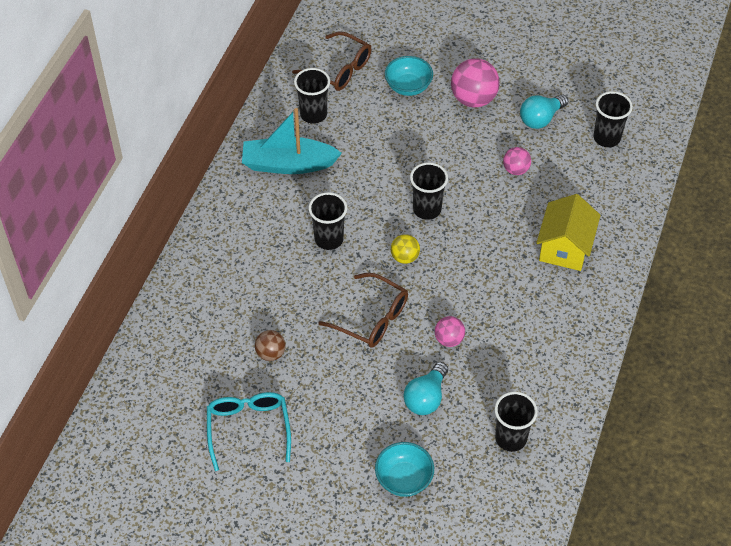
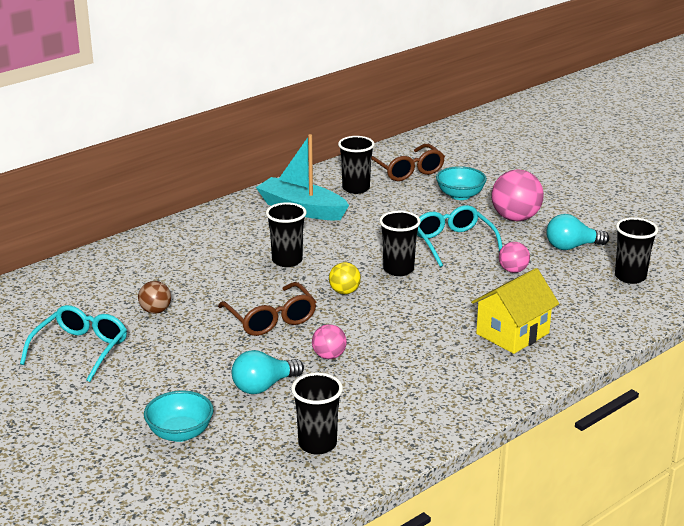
camera: 30 degrees right, 25 degrees down
none -> turquoise glasses [417,205,502,267]

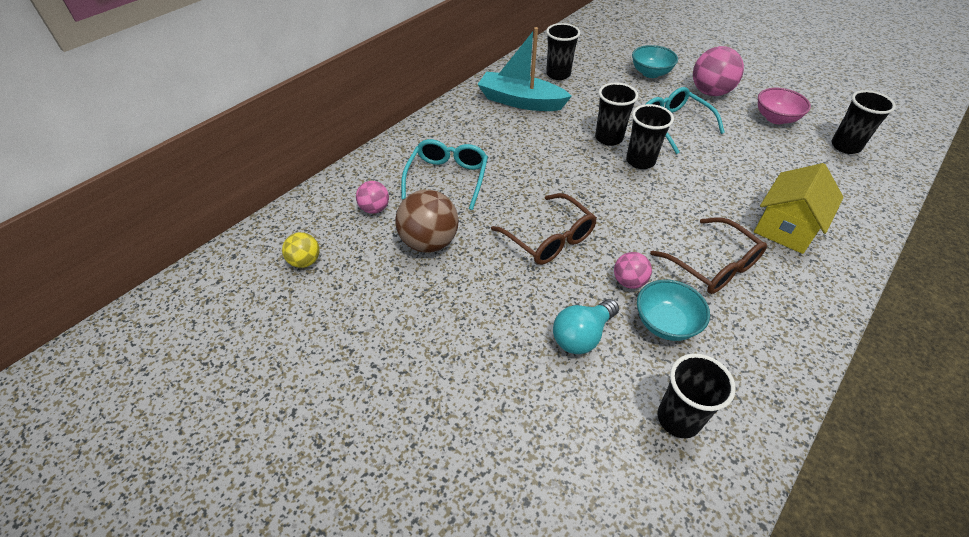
camera: 10 degrees left, 20 degrees up
turquoise glasses [20,305,127,382] -> turquoise glasses moved to [401,139,488,210]
brown ball [138,281,171,314] -> brown ball [395,190,459,253], size x1.79
turquoise bowl [144,391,214,442] -> turquoise bowl moved to [637,280,710,341]
black cup [266,202,307,267] -> black cup moved to [595,83,638,146]
yellow ball [329,262,361,294] -> yellow ball moved to [282,232,320,268]
brown glasses [371,144,445,181] -> brown glasses moved to [650,217,767,294]
pink ball [499,242,530,273] -> pink ball moved to [356,181,389,214]
turquoise light bulb [546,214,609,250] -> pink bowl [758,88,811,124]

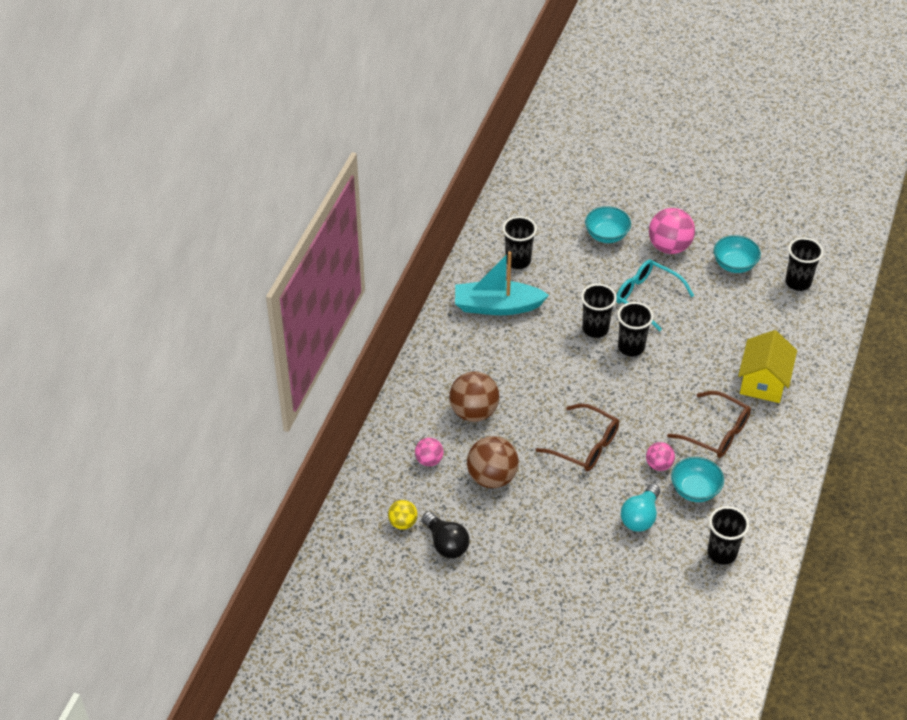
camera: 20 degrees left, 0 degrees up
turquoise glasses [401,139,488,210] -> brown ball [449,371,500,422]
pink bowl [758,88,811,124] -> turquoise bowl [714,235,761,273]
none -> black light bulb [422,512,470,558]

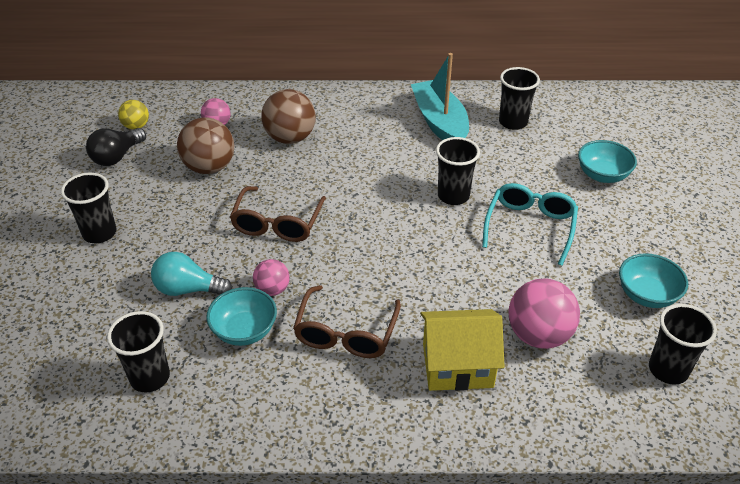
camera: 70 degrees right, 5 degrees down
black cup [617,302,654,356] -> black cup moved to [61,173,117,243]
pink ball [649,208,695,254] -> pink ball moved to [509,278,580,349]

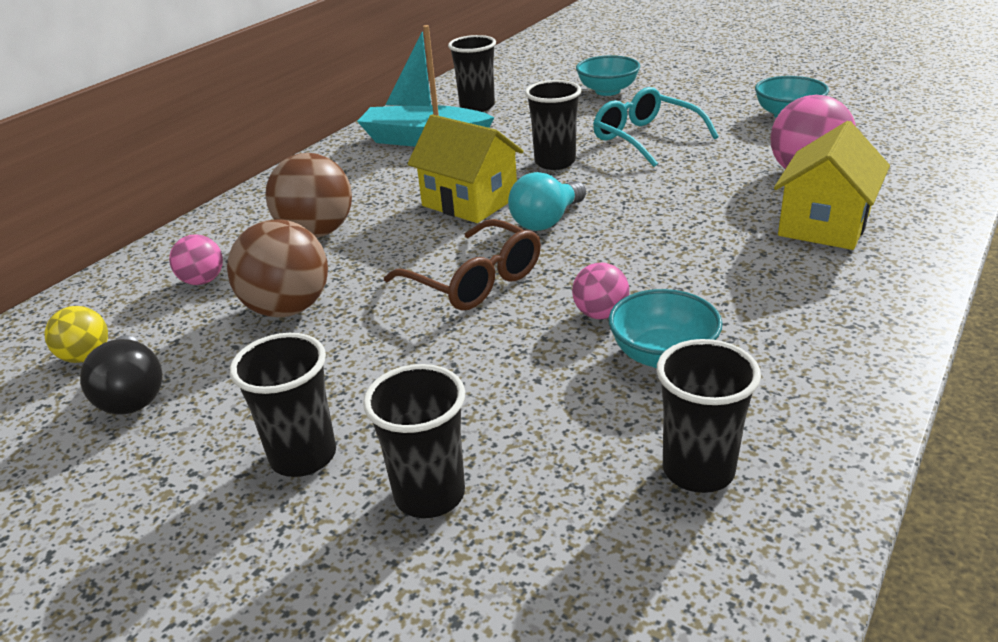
camera: 55 degrees left, 10 degrees down
turquoise light bulb [151,252,232,296] -> turquoise light bulb moved to [508,172,586,231]
brown glasses [293,285,401,358] -> none
black cup [649,304,717,385] -> black cup moved to [363,364,465,518]
none -> yellow house [408,114,524,223]

